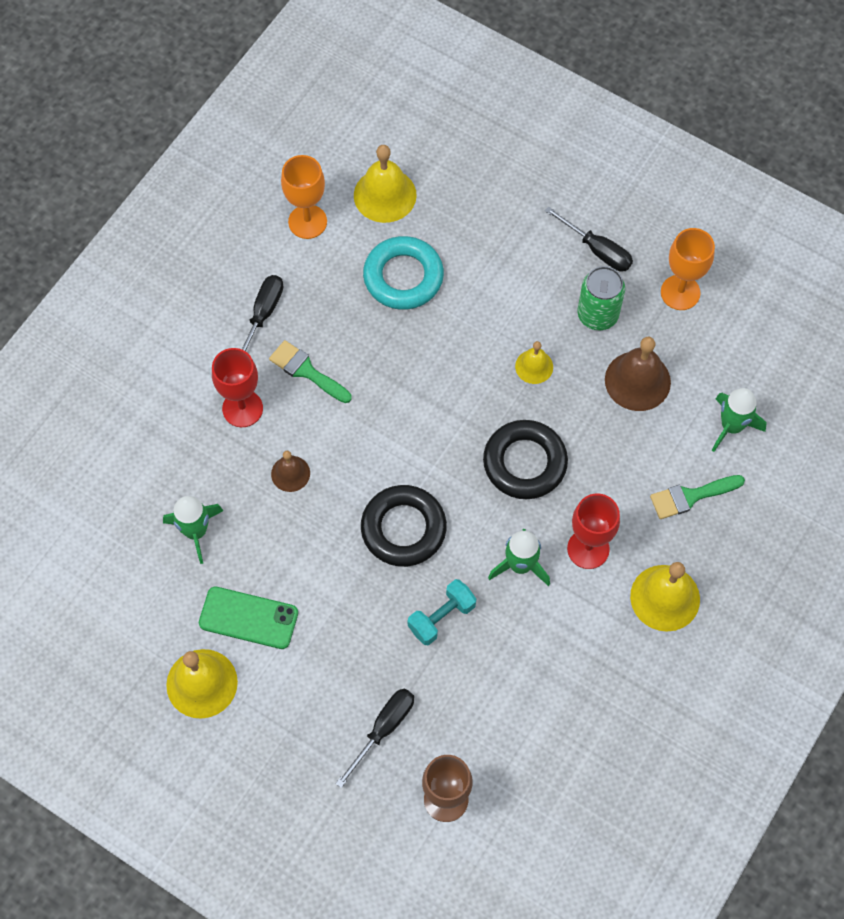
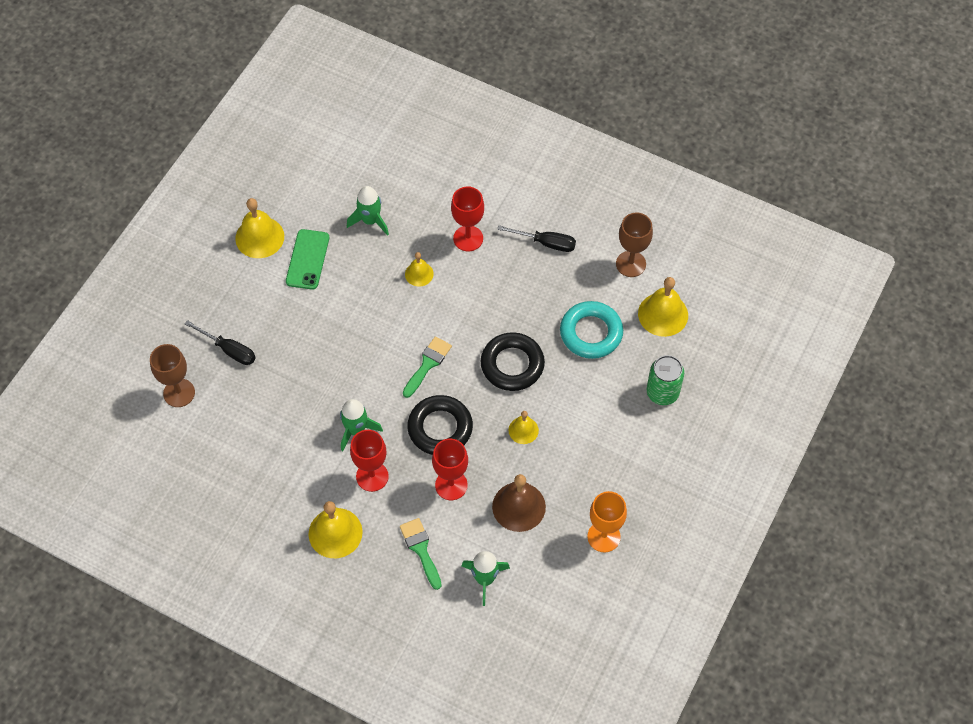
camera: 85 degrees right, 5 degrees down
green brush [269,340,352,403] -> green brush moved to [403,336,452,398]
brown bell [271,451,310,492] -> yellow bell [405,252,434,287]
orange goblet [281,155,327,239] -> brown goblet [616,213,653,277]
black ring [361,485,447,567] -> black ring moved to [481,332,545,391]
turquoise dumbbell [408,579,476,645] -> none
black screwdriver [545,206,633,272] -> none
green can [578,266,625,330] -> green can moved to [646,355,684,405]
none -> red goblet [432,439,468,500]

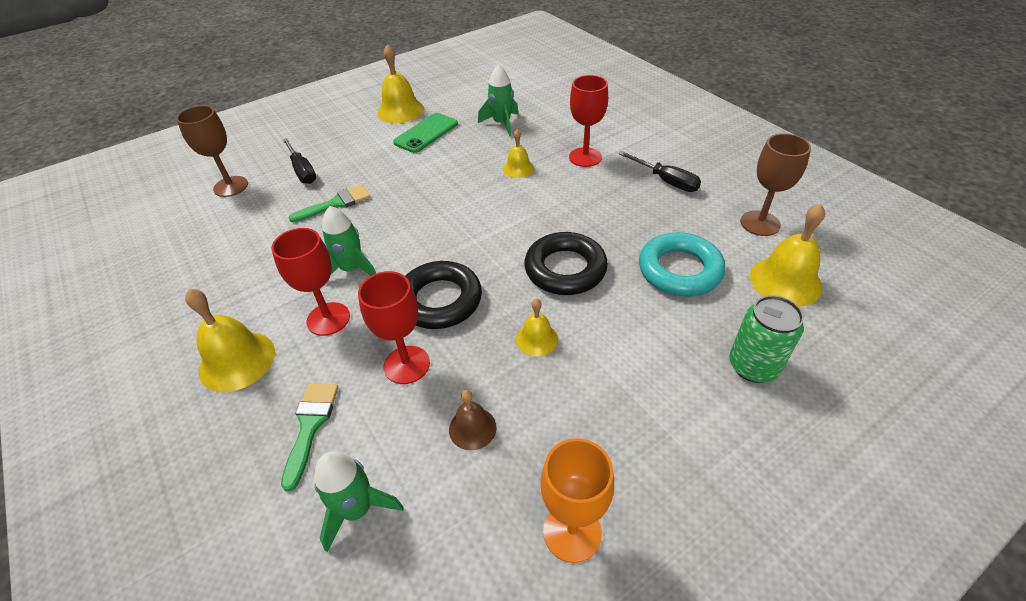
camera: 30 degrees right, 15 degrees down
green brush [403,336,452,398] -> green brush moved to [288,184,370,223]
brown bell [492,474,546,532] -> brown bell [449,390,497,450], size x0.58

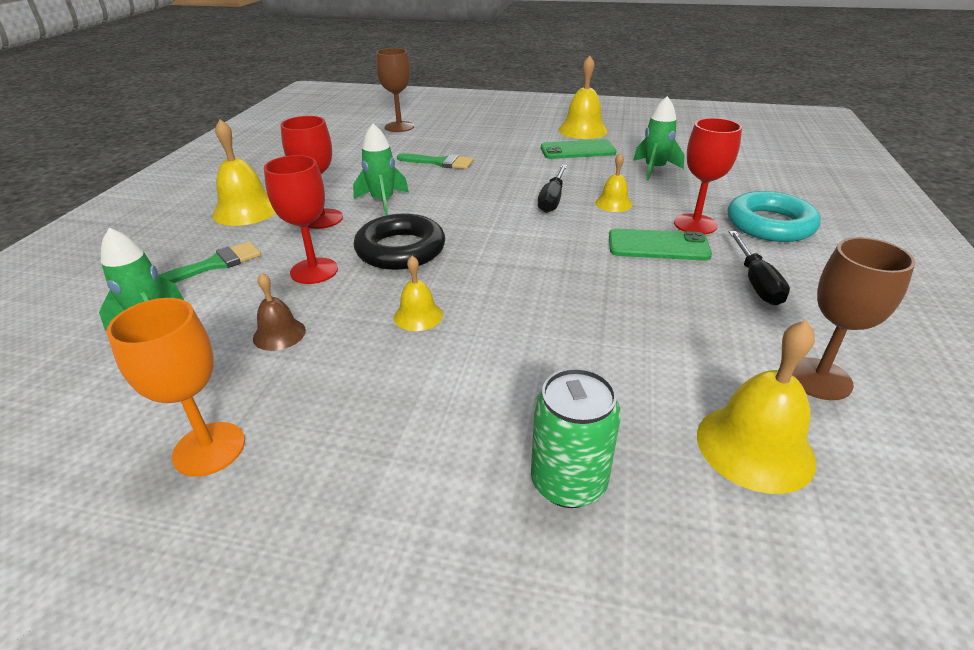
camera: 45 degrees right, 10 degrees down
black screwdriver [282,138,316,184] -> black screwdriver moved to [538,165,567,213]
black ring [524,232,608,295] -> none
turquoise ring [639,232,725,296] -> turquoise ring moved to [728,191,821,242]
none -> green phone [609,229,712,261]

